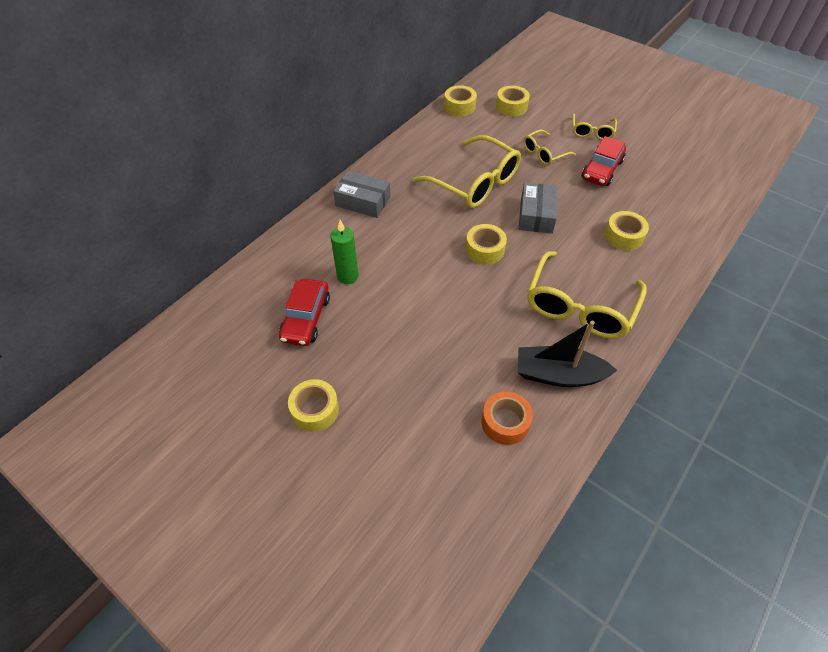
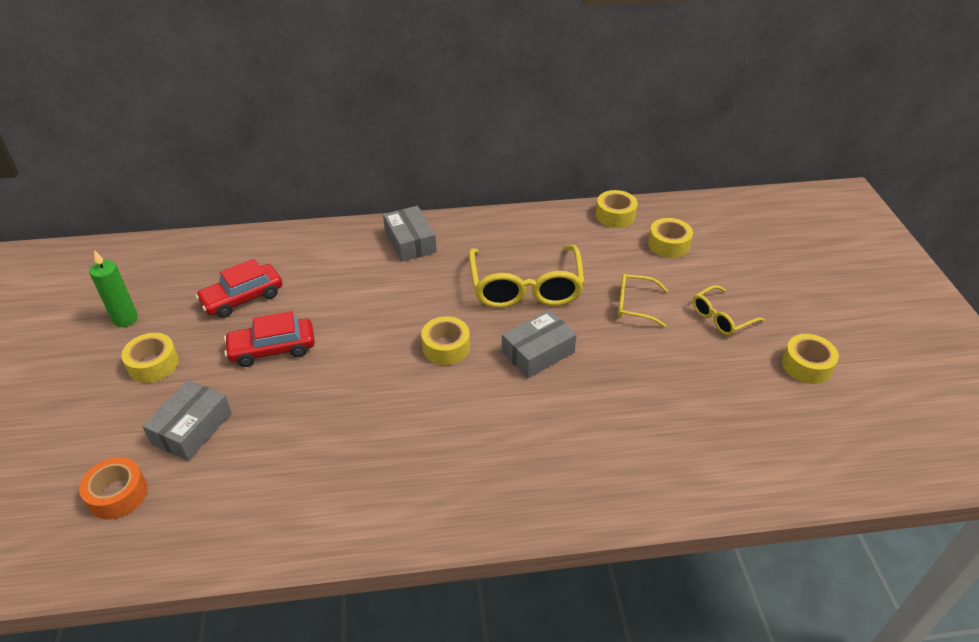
camera: 45 degrees right, 10 degrees down
green candle [331,220,358,284] -> green candle moved to [89,250,138,327]
orange tape [481,391,533,445] -> orange tape moved to [79,457,148,520]
black boat [518,321,618,387] -> none
yellow glasses [527,251,647,339] -> none
red car [582,136,626,186] -> red car moved to [224,311,315,367]
yellow tape [605,211,649,251] -> yellow tape moved to [782,334,839,384]
none -> grey box [143,380,232,461]

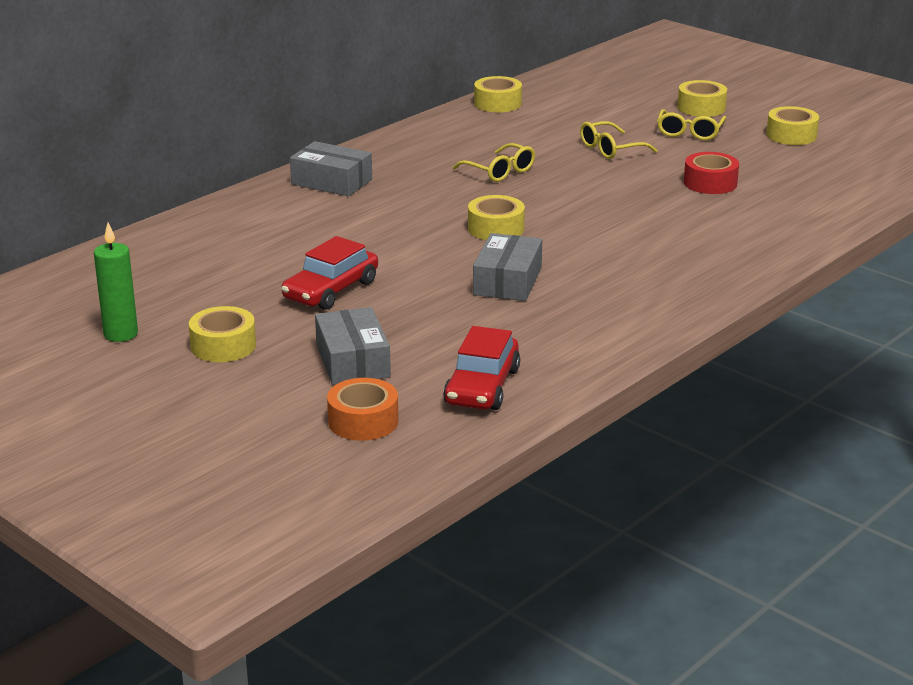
camera: 40 degrees left, 15 degrees down
red car [195,259,283,318] -> red car moved to [443,326,520,410]
yellow glasses [469,245,585,308] -> yellow glasses [452,143,535,182], size x0.52
grey box [502,310,577,378] -> grey box moved to [473,233,542,301]
yellow tape [648,218,693,258] -> yellow tape moved to [678,80,727,117]
none -> red tape [684,152,739,194]

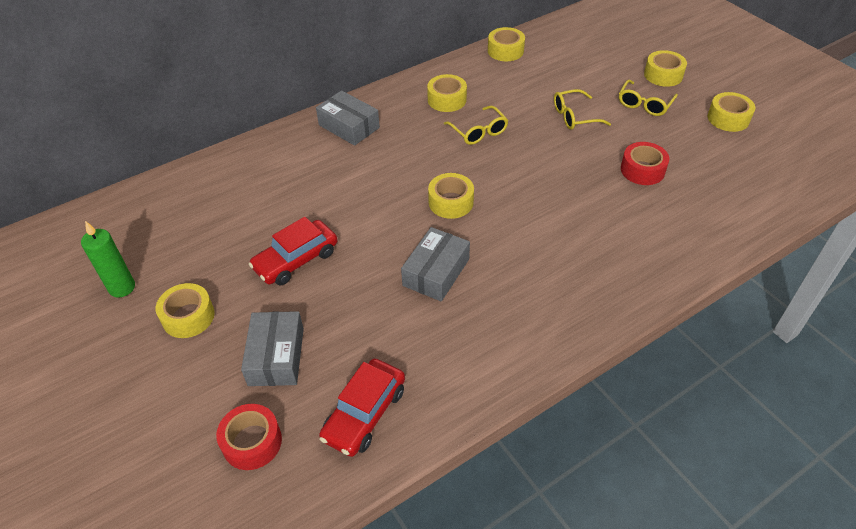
camera: 15 degrees right, 20 degrees up
orange tape [327,378,399,441] -> red tape [216,404,282,470]
none -> yellow tape [427,74,467,112]

